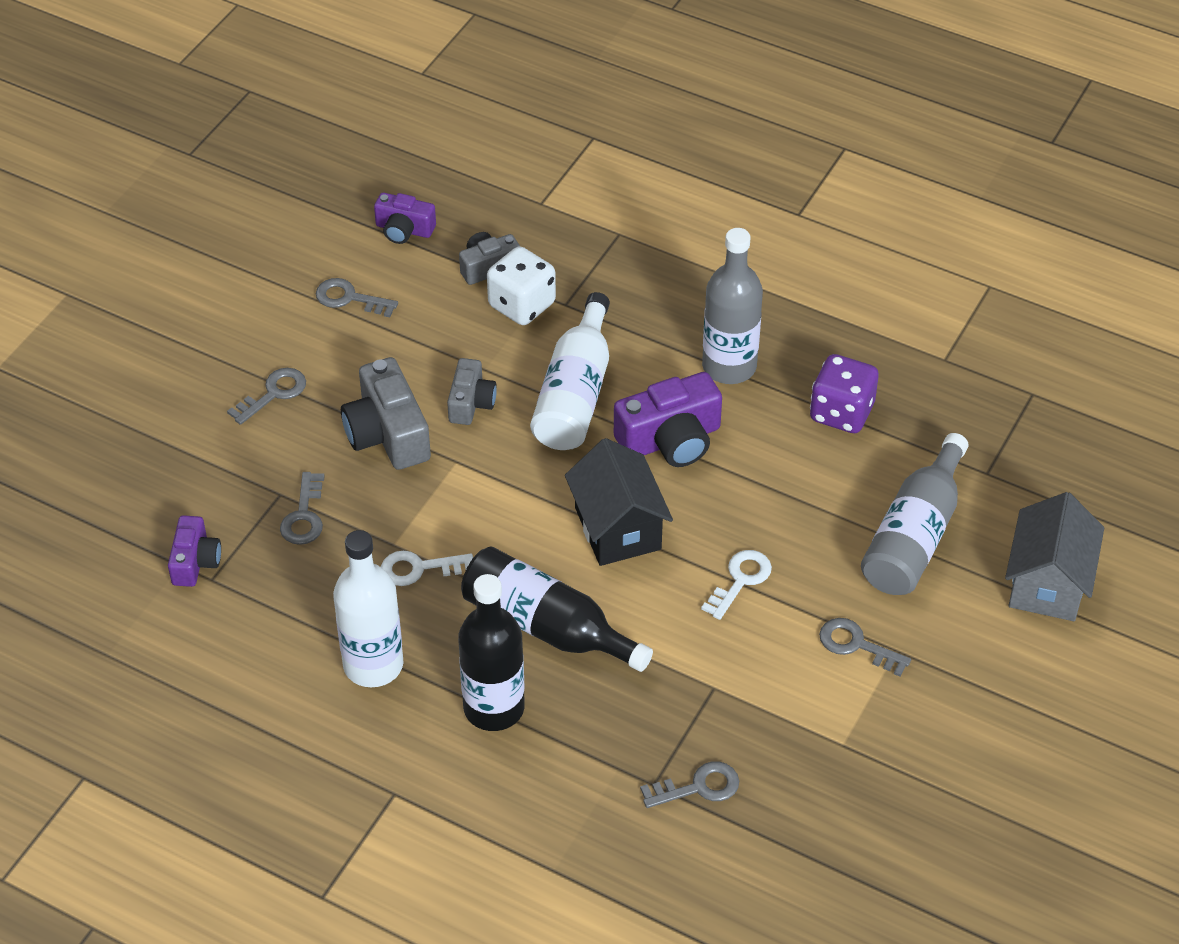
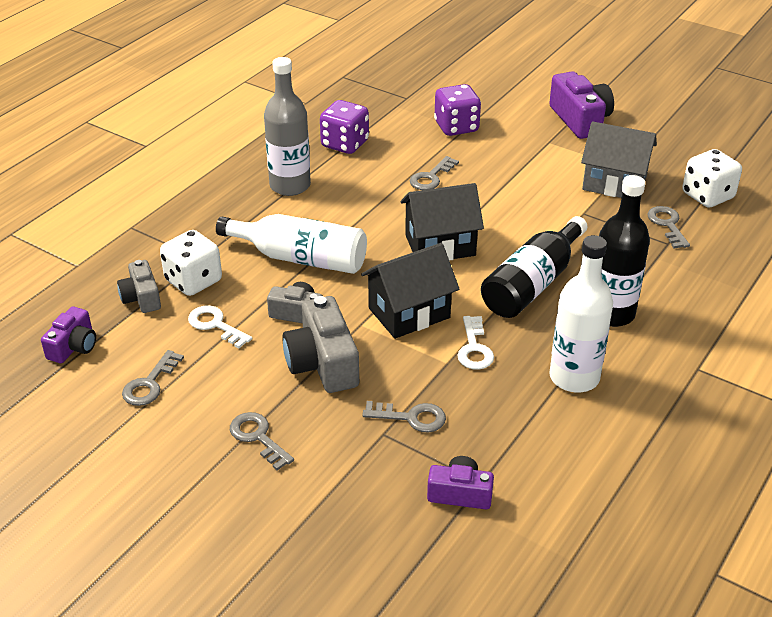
camera: 85 degrees left, 10 degrees down
grey camera [341,357,431,470] -> grey camera turned 90 degrees clockwise [282,296,359,393]
purple camera [614,372,722,467] -> purple camera moved to [549,71,614,139]
white key [701,550,772,620] -> white key moved to [188,305,252,348]
grey key [819,618,911,676] -> grey key moved to [410,156,459,190]
grey bottle [861,433,969,595] -> purple dice [434,84,481,136]
grey house [1005,492,1104,621] -> grey house moved to [581,121,657,198]
none -> black house [361,243,459,339]
none -> white dice [682,149,742,208]

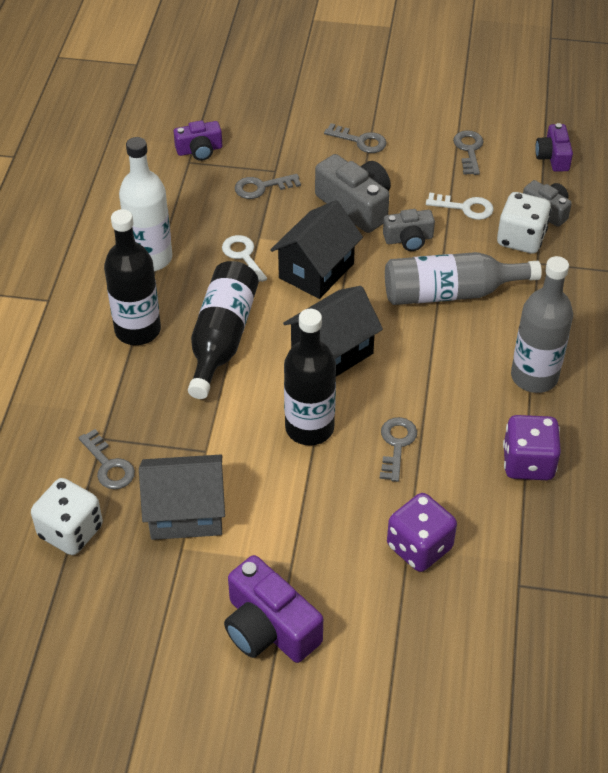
camera: 155 degrees right, 10 degrees up
white bottle [216,214,367,274] -> grey bottle [385,252,542,305]
none -> black bottle [284,309,336,446]

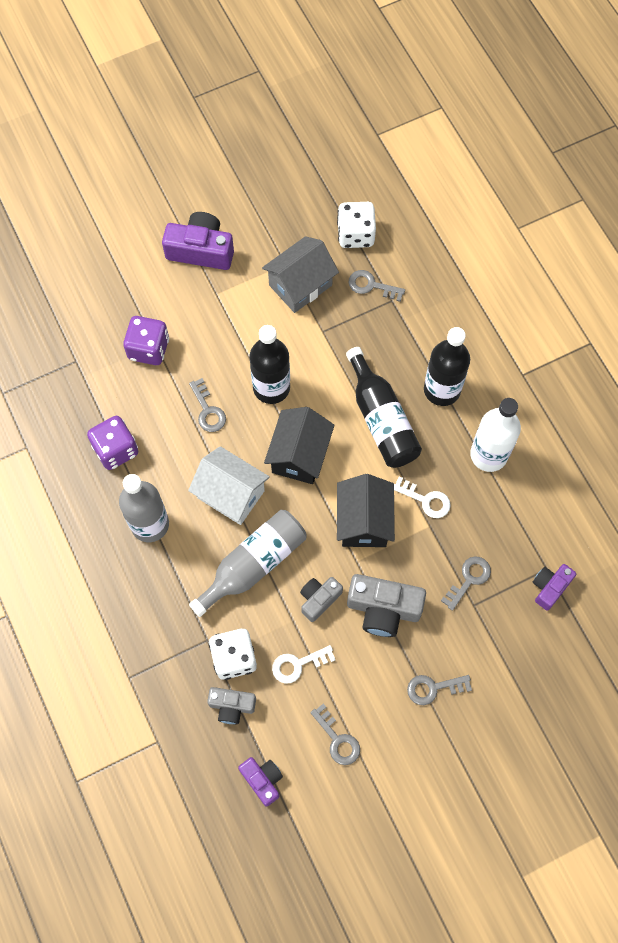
camera: 145 degrees right, 20 degrees up
none -> white house [188,446,270,525]

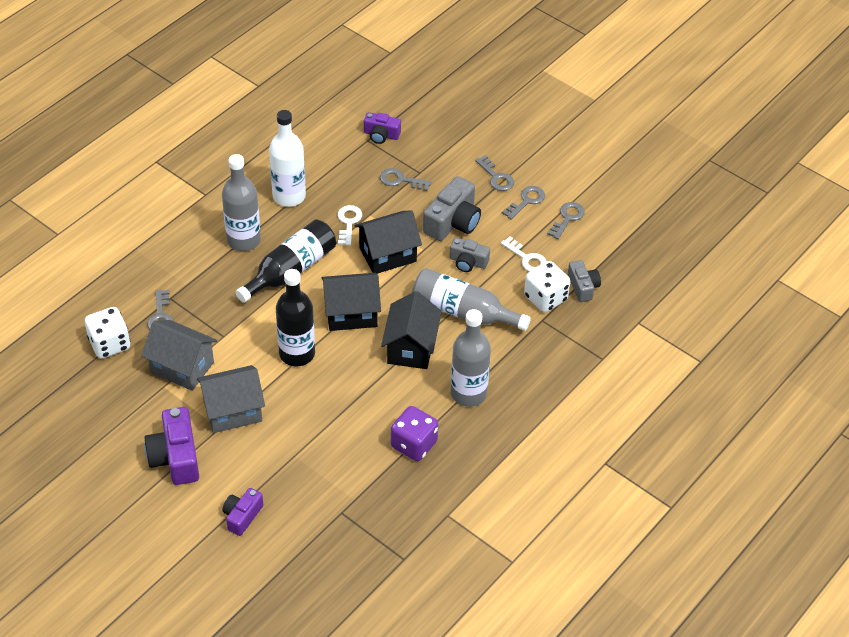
camera: 115 degrees left, 20 degrees down
purple dice [123,316,169,365] -> none
white house [188,446,270,525] -> black house [381,291,442,369]
grey key [189,378,226,432] -> grey key moved to [502,186,545,220]
purple camera [238,757,283,807] -> purple camera moved to [222,488,263,536]
grey camera [347,574,426,637] -> grey camera turned 45 degrees clockwise [423,176,481,241]
black bottle [424,327,470,406] -> grey bottle [222,154,261,251]
none -> grey house [197,365,265,433]

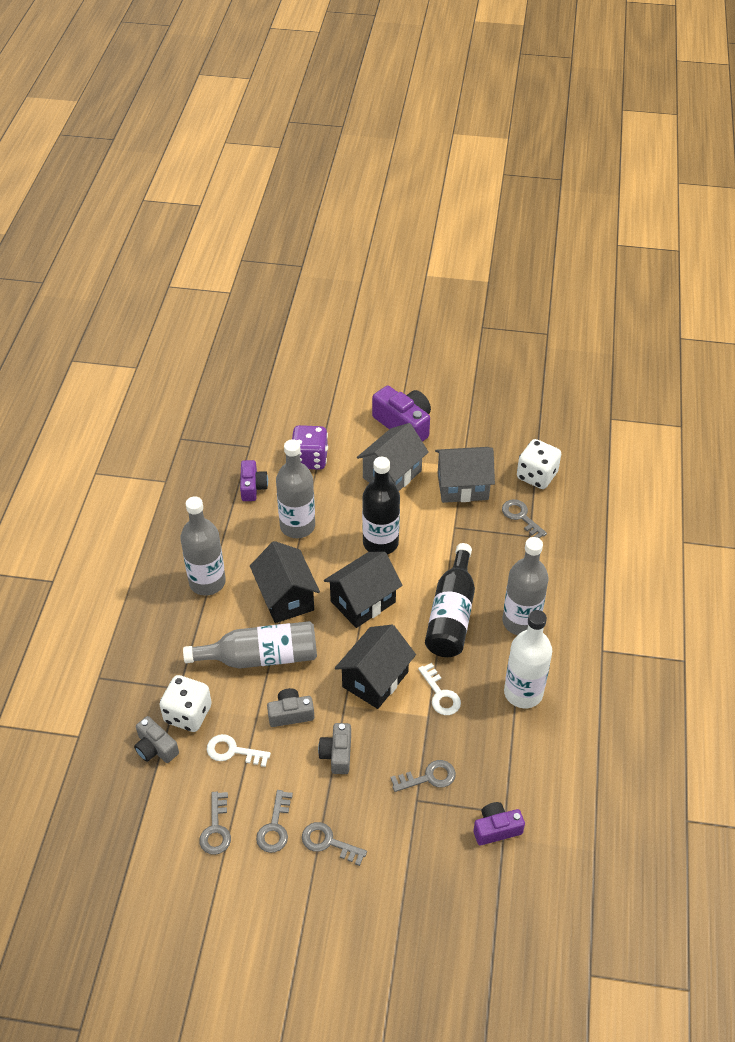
camera: 150 degrees right, 0 degrees up
purple camera [222,488,263,536] -> purple camera moved to [240,460,268,501]
purple dice [391,406,438,461] -> purple dice moved to [292,425,328,470]
grey camera [423,176,481,241] -> grey camera [318,723,351,774], size x0.60
none -> grey bottle [276,439,315,538]

